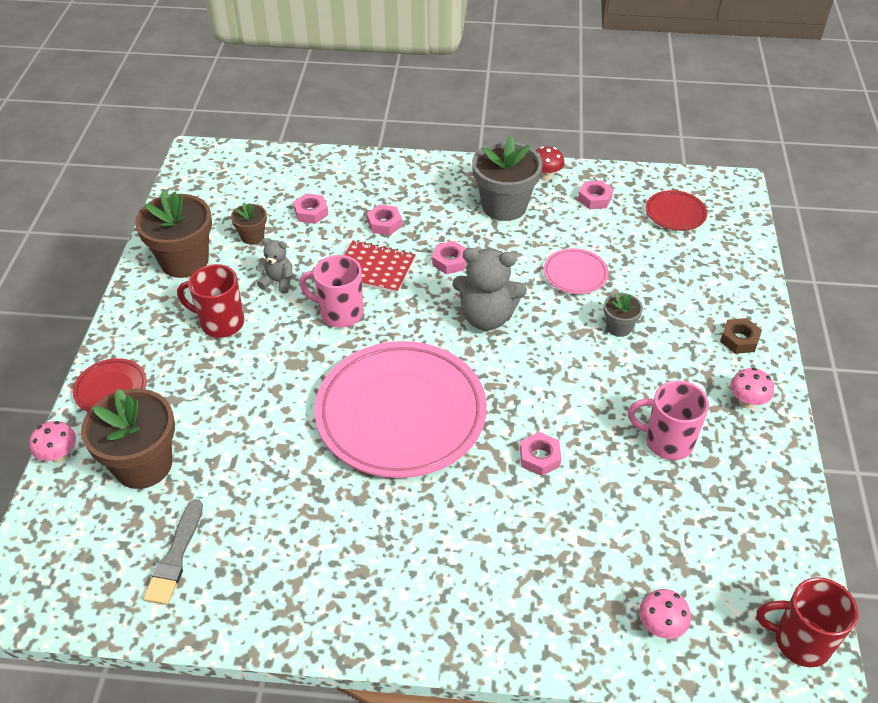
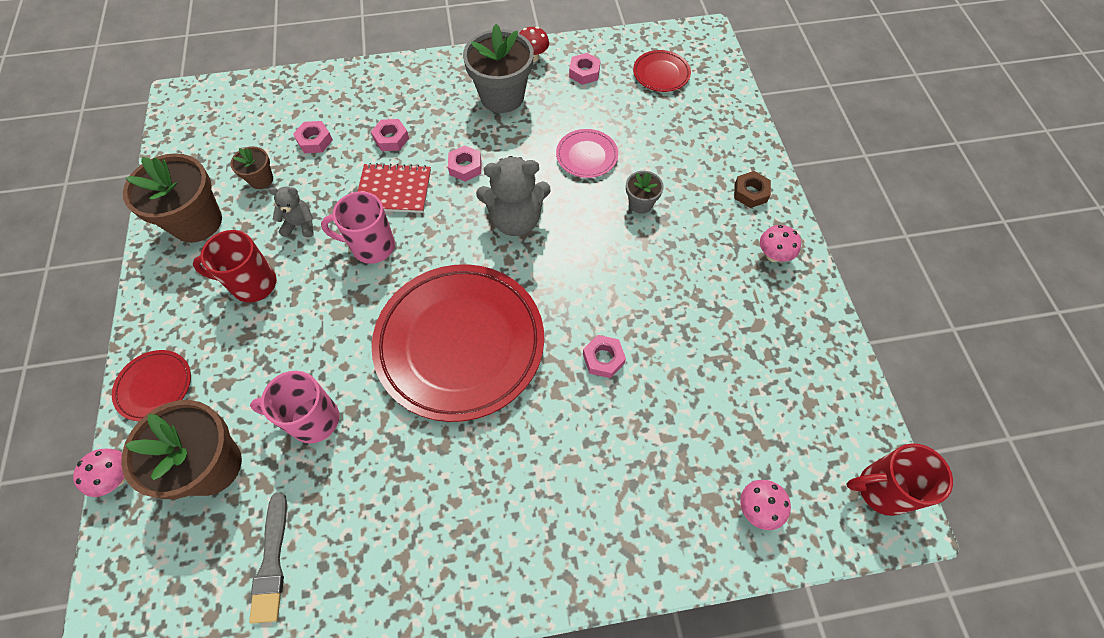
camera: 15 degrees left, 15 degrees up
pink plate [315,341,487,478] -> red plate [372,264,544,422]
pink mug [628,381,709,460] -> pink mug moved to [250,371,339,443]

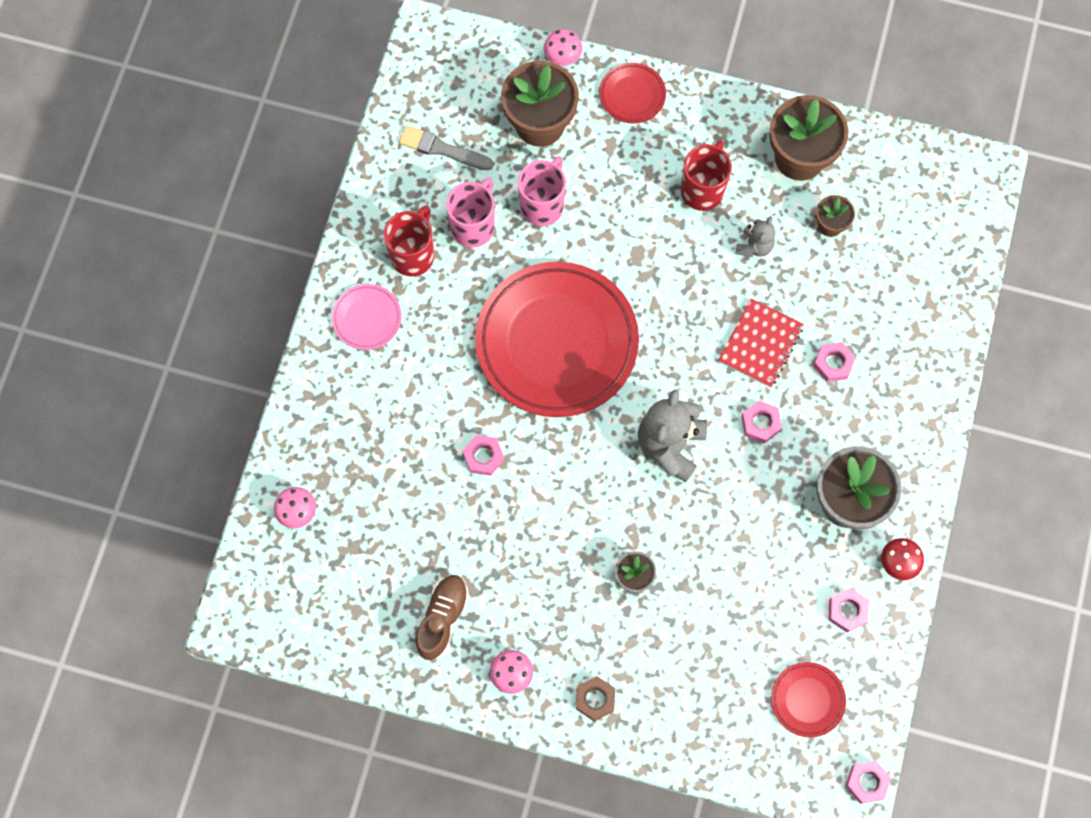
camera: 115 degrees right, 10 degrees up
pink nut [293,121,333,153] -> pink nut moved to [846,761,891,804]
pink mug [321,191,395,264] -> pink mug moved to [446,177,495,248]
pink plate [556,129,618,178] -> pink plate moved to [332,284,402,350]
red mug [846,443,953,516] -> red mug moved to [383,205,434,277]
none -> brown shoe [415,575,469,660]

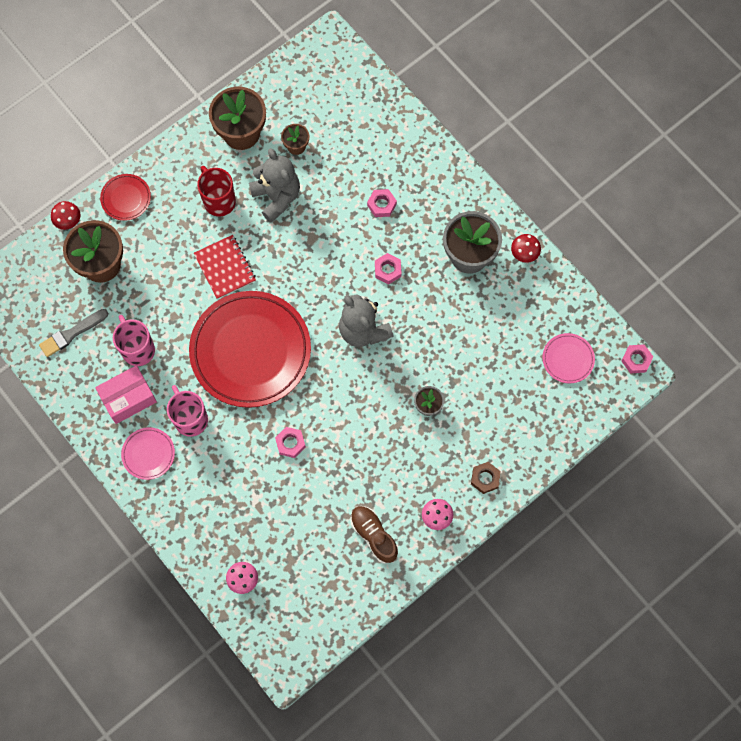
camera: 55 degrees left, 0 degrees up
red mug [383,205,434,277] -> pink box [95,365,157,424]
pink mug [518,156,566,226] -> pink mug moved to [167,385,208,437]
pink mushroom [544,29,582,66] -> red mushroom [51,201,81,230]
red notebook [718,298,804,388] -> red notebook moved to [194,235,256,299]
grey teddy bear [736,216,775,257] -> grey teddy bear [249,148,300,223], size x1.84
red plate [771,662,846,738] -> pink plate [542,333,595,383]
pink nut [829,588,869,632] -> none

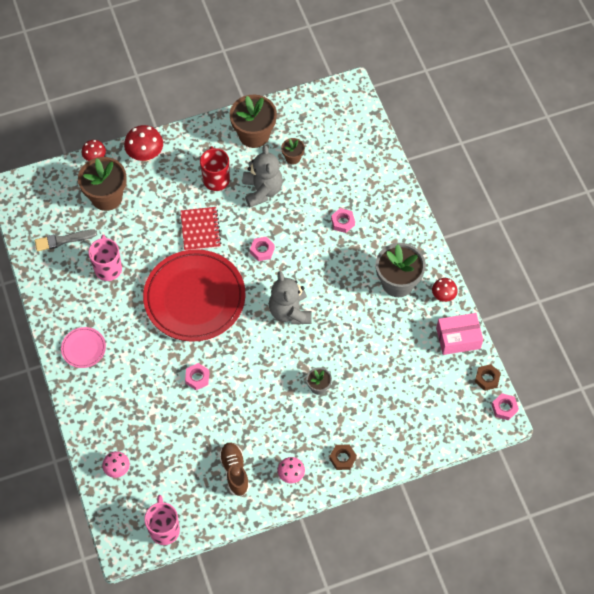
camera: 20 degrees right, 10 degrees down
pink box [95,365,157,424] -> pink box moved to [436,313,483,355]
red plate [100,174,151,221] -> red mushroom [124,125,163,162]
pink mug [167,385,208,437] -> pink mug moved to [144,495,180,545]
pink nut [375,253,402,284] -> pink nut moved to [250,237,275,261]
pink plate [542,333,595,383] -> none
none -> brown nut [475,364,501,391]

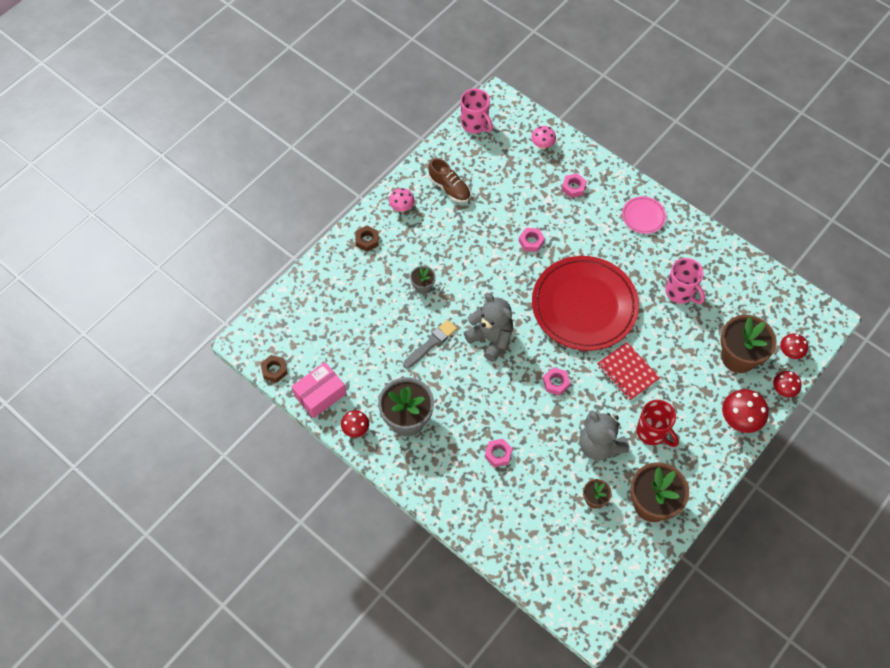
camera: 150 degrees right, 0 degrees up
grey brush [35,229,97,251] -> grey brush moved to [403,320,457,368]
pink nut [492,393,519,420] -> pink nut moved to [562,173,587,198]
none -> red mushroom [780,333,808,359]

